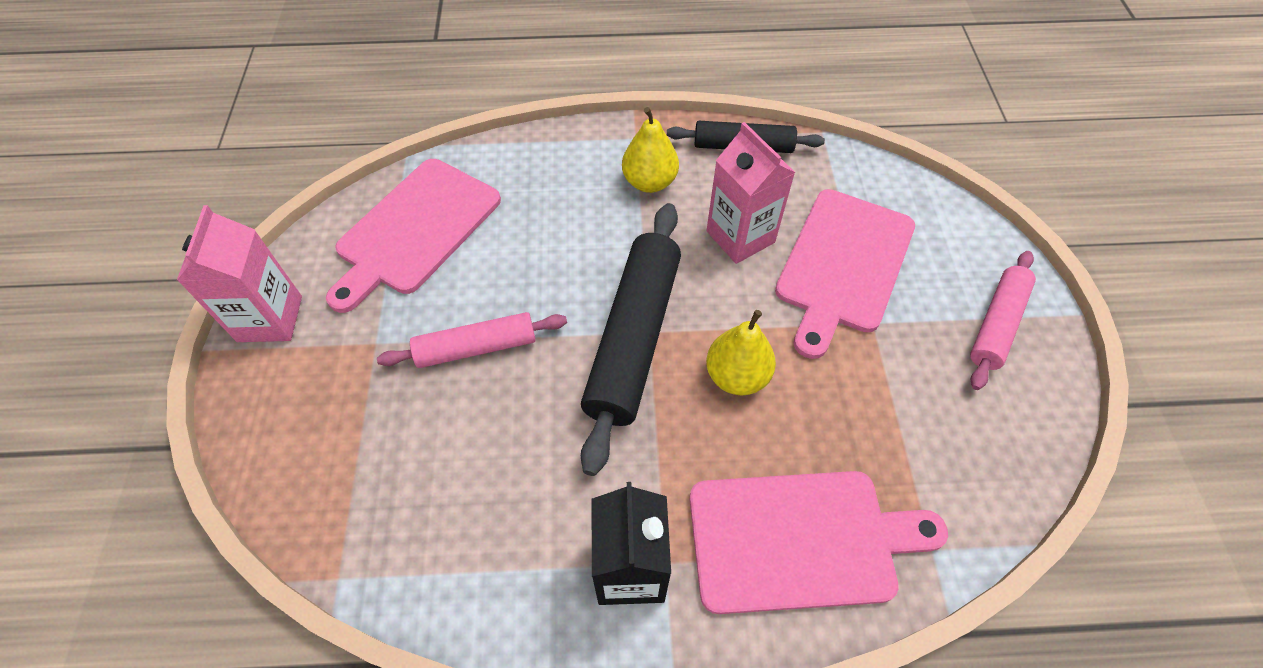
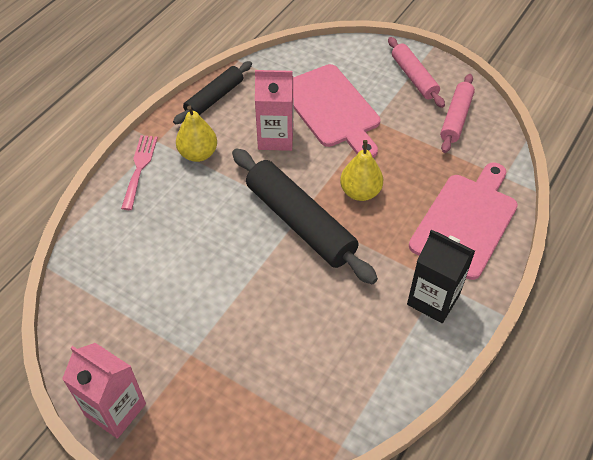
camera: 55 degrees left, 5 degrees down
pink cutting board [326,159,501,313] -> none
pink rolling pin [377,312,567,368] -> pink rolling pin moved to [440,74,475,153]
none -> pink fork [121,135,158,210]

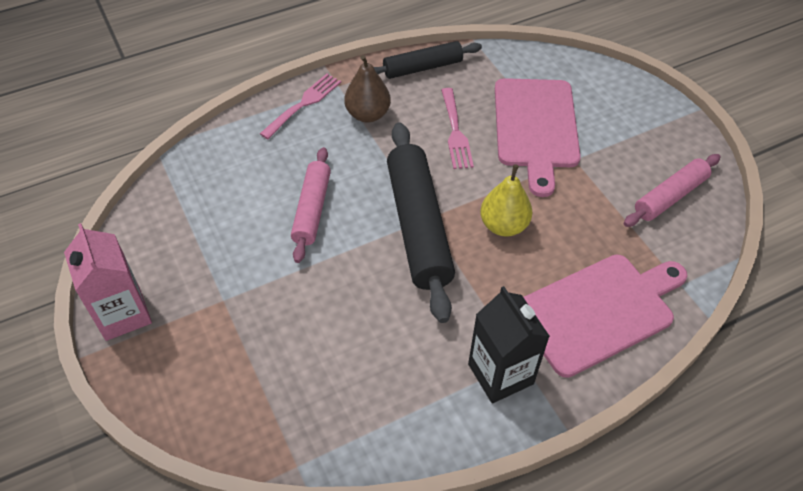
camera: 30 degrees right, 0 degrees up
yellow pear [176,105,217,162] -> brown pear [344,55,391,123]
pink carton [255,70,293,151] -> pink fork [441,88,474,169]
pink rolling pin [388,37,445,108] -> pink rolling pin moved to [291,147,331,263]

